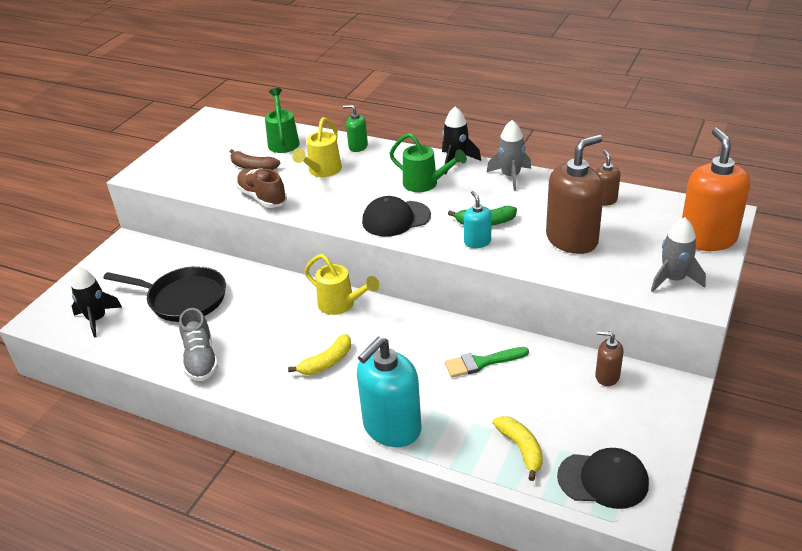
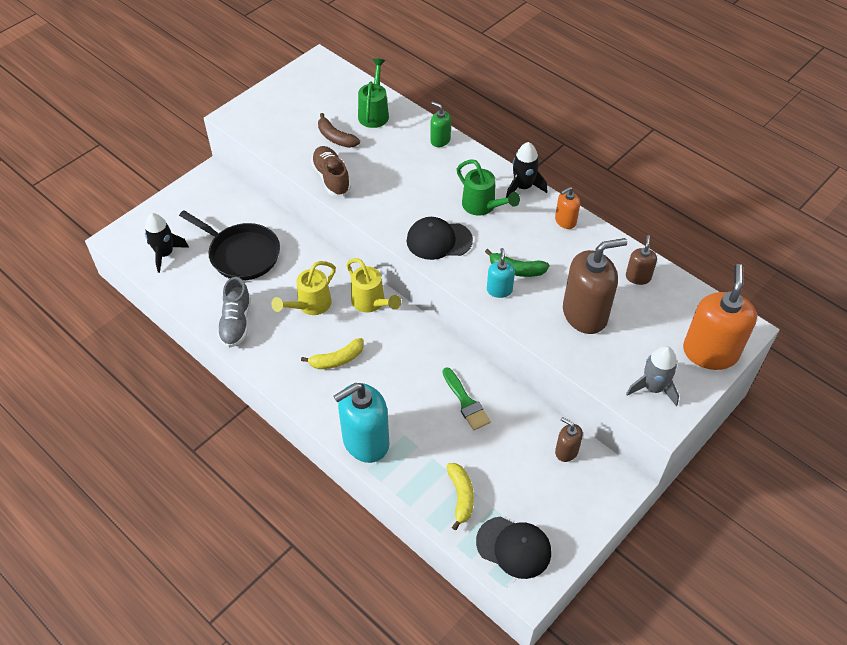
camera: 15 degrees right, 15 degrees up
yellow watering can [292,117,342,177] -> yellow watering can moved to [271,261,336,315]
green brush [445,347,529,377] -> green brush turned 120 degrees counterclockwise [442,367,491,430]
grey rocket [487,120,531,191] -> orange soap dispenser [555,187,580,229]

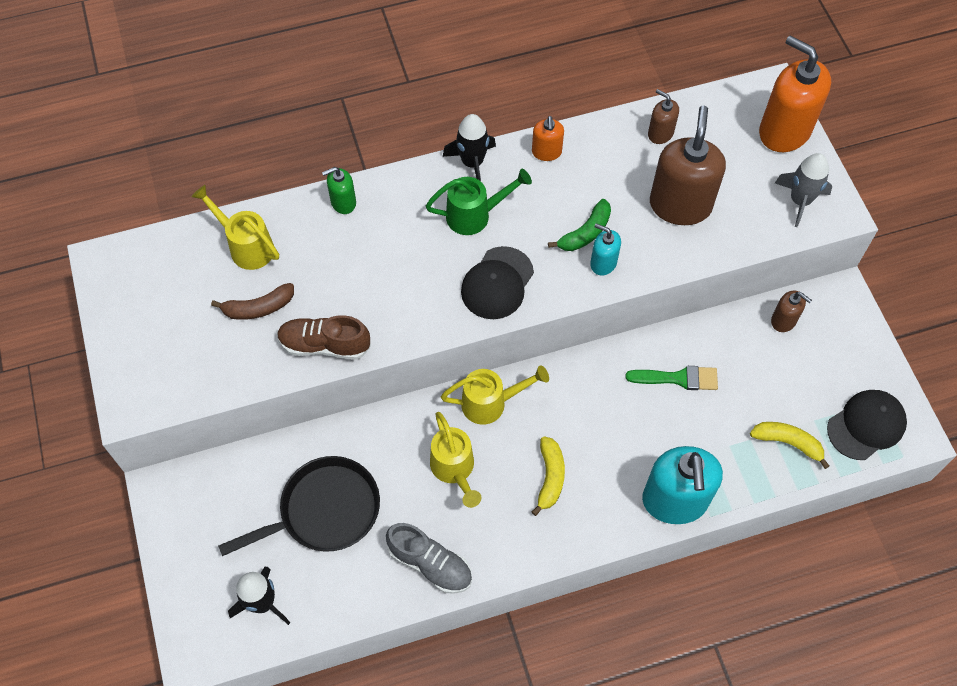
camera: 60 degrees left, 10 degrees up
green watering can [358,58,389,128] -> yellow watering can [191,185,279,270]
brown soap dispenser [555,417,583,462] -> brown soap dispenser turned 120 degrees counterclockwise [771,291,812,332]

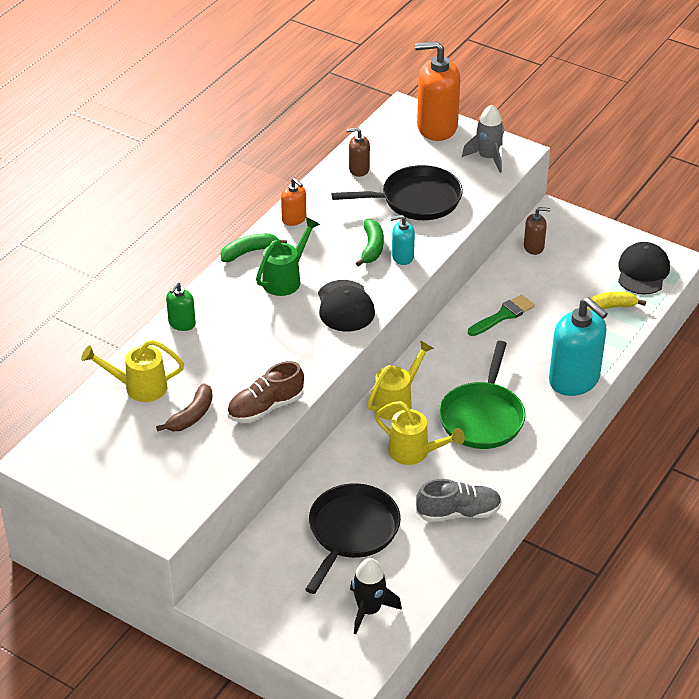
camera: 40 degrees left, 20 degrees down
black rocket [443,114,496,181] -> green banana [220,233,287,262]
yellow banana [532,436,565,516] -> green pan [439,341,526,449]
brown soap dispenser [650,106,726,225] -> black pan [331,165,463,220]

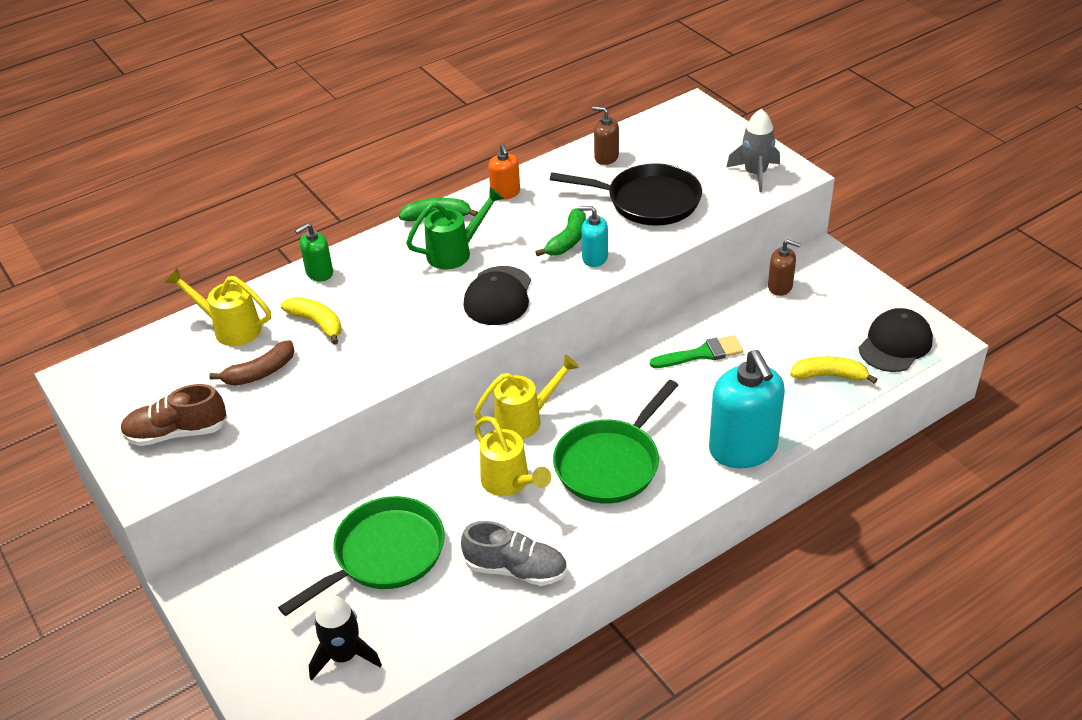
camera: 25 degrees right, 0 degrees up
brown shoe [227,361,304,423] -> brown shoe moved to [120,384,227,446]
black pan [305,483,401,594] -> green pan [278,496,445,616]
orange soap dispenser [415,41,460,141] -> none
none -> yellow banana [281,297,341,345]

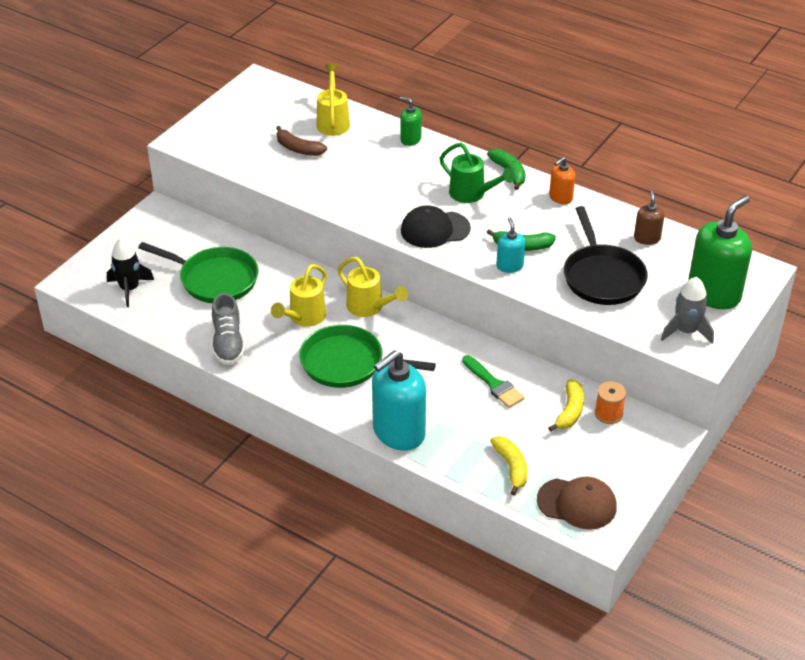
camera: 65 degrees right, 0 degrees up
brown shoe [120,384,227,446] -> none
yellow banana [281,297,341,345] -> yellow banana moved to [548,379,584,432]
brown soap dispenser [768,240,801,296] -> orange spool [595,381,626,424]
black cap [859,308,933,372] -> brown cap [537,477,617,530]
none -> green soap dispenser [688,195,752,309]

